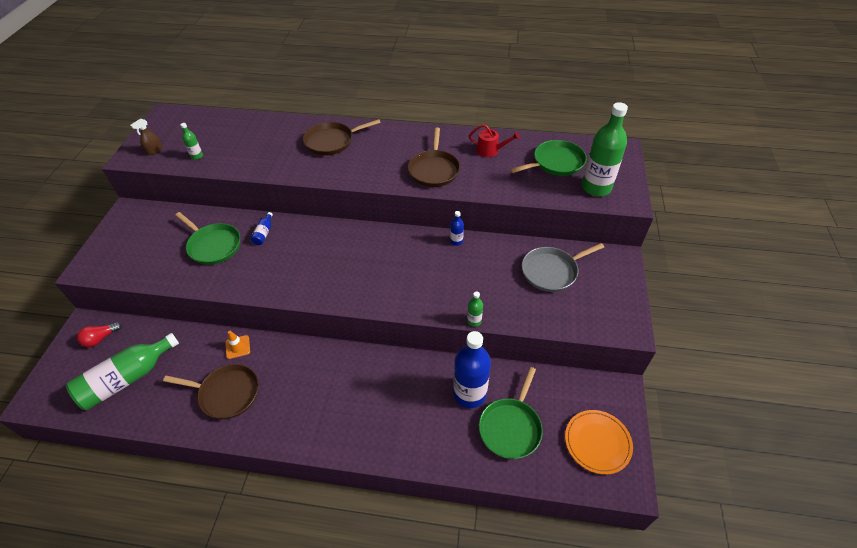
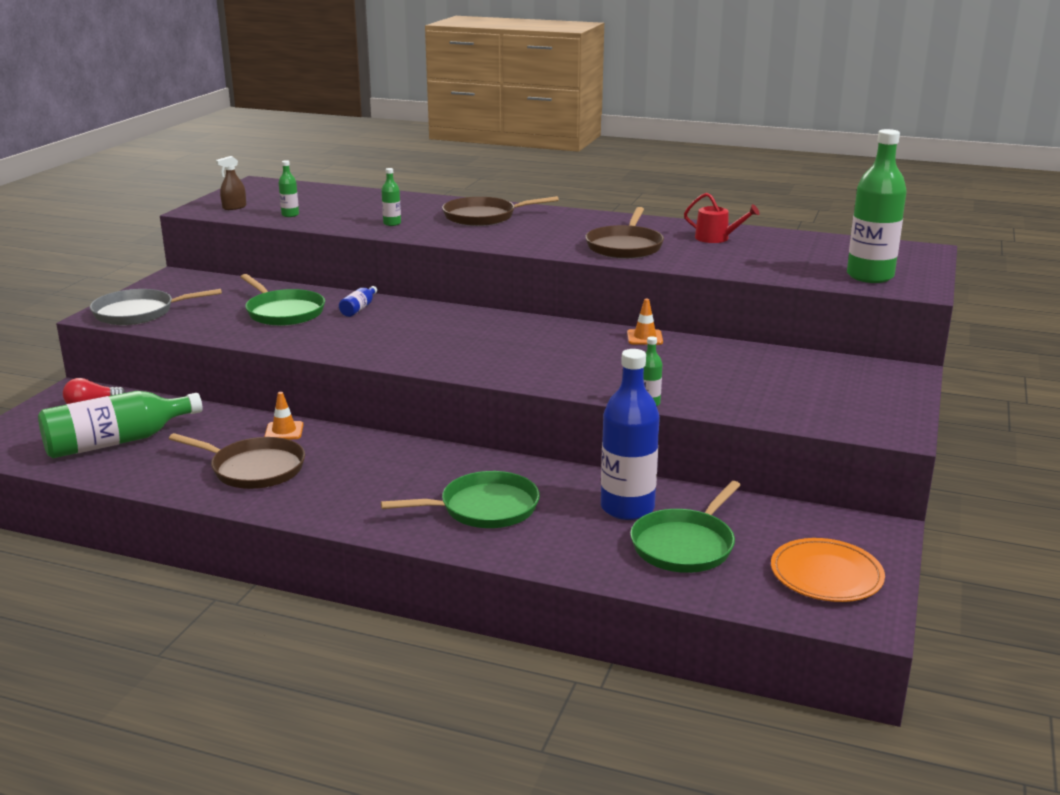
camera: 10 degrees right, 25 degrees down
blue bottle [450,211,464,246] -> orange traffic cone [627,299,663,345]
green pan [510,140,587,176] -> green pan moved to [381,471,540,528]
grey pan [522,243,604,292] -> grey pan moved to [90,289,222,325]
none -> green bottle [381,168,401,226]

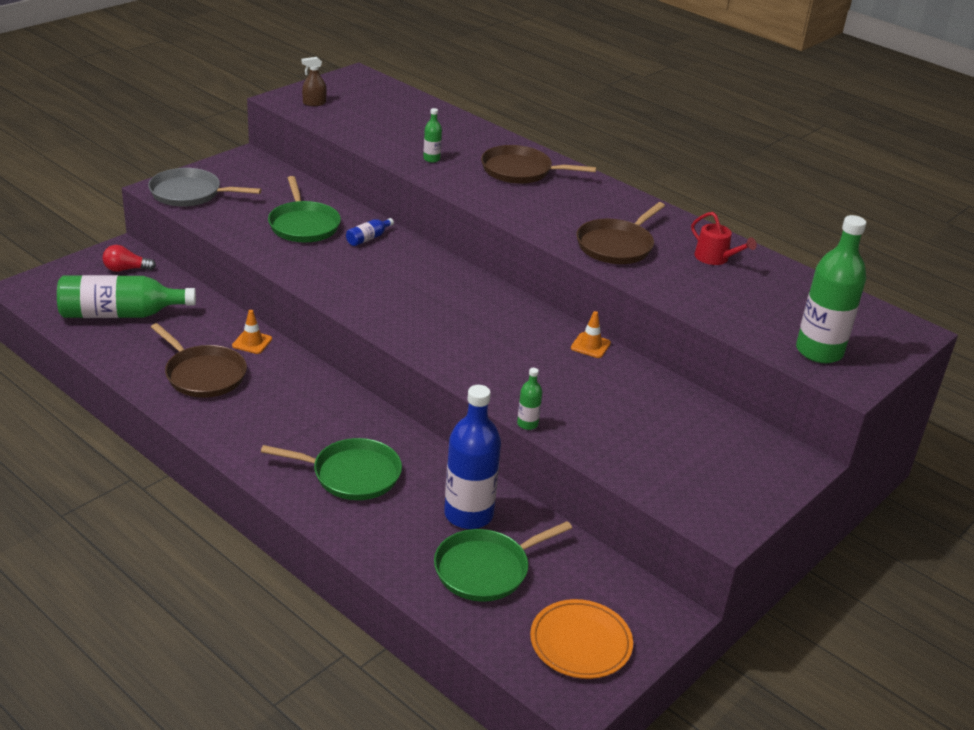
camera: 20 degrees right, 10 degrees up
green bottle [279,160,299,217] -> none

